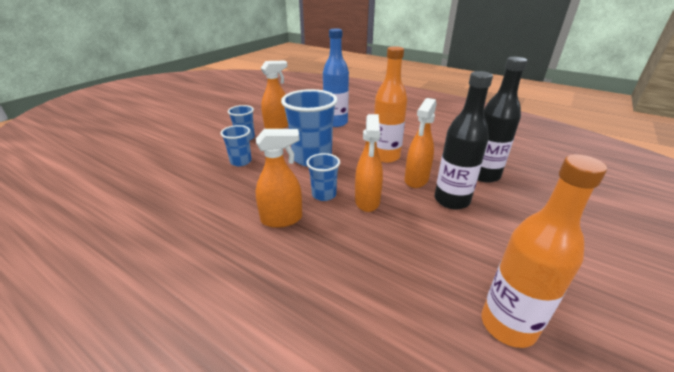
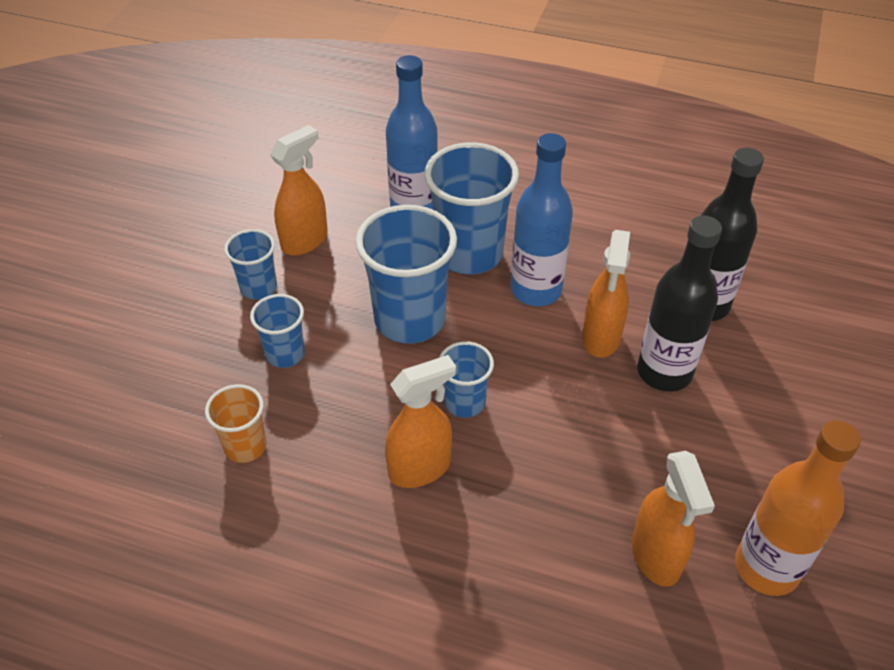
camera: 15 degrees left, 15 degrees up
orange spray bottle [355,114,383,212] -> orange spray bottle moved to [632,451,715,587]
orange bottle [374,46,407,163] -> blue bottle [511,133,573,306]
none -> orange cup [205,384,266,463]
none -> blue cup [424,142,519,275]

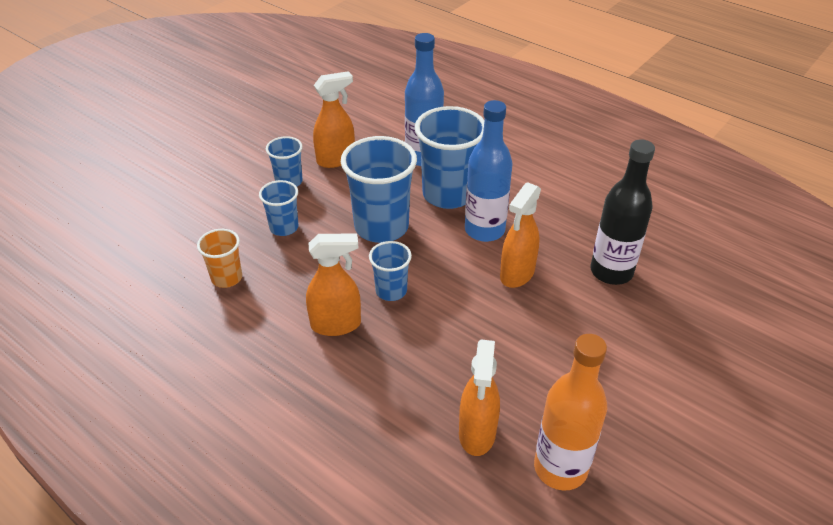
camera: 20 degrees right, 5 degrees down
black bottle [637,216,722,392] -> none

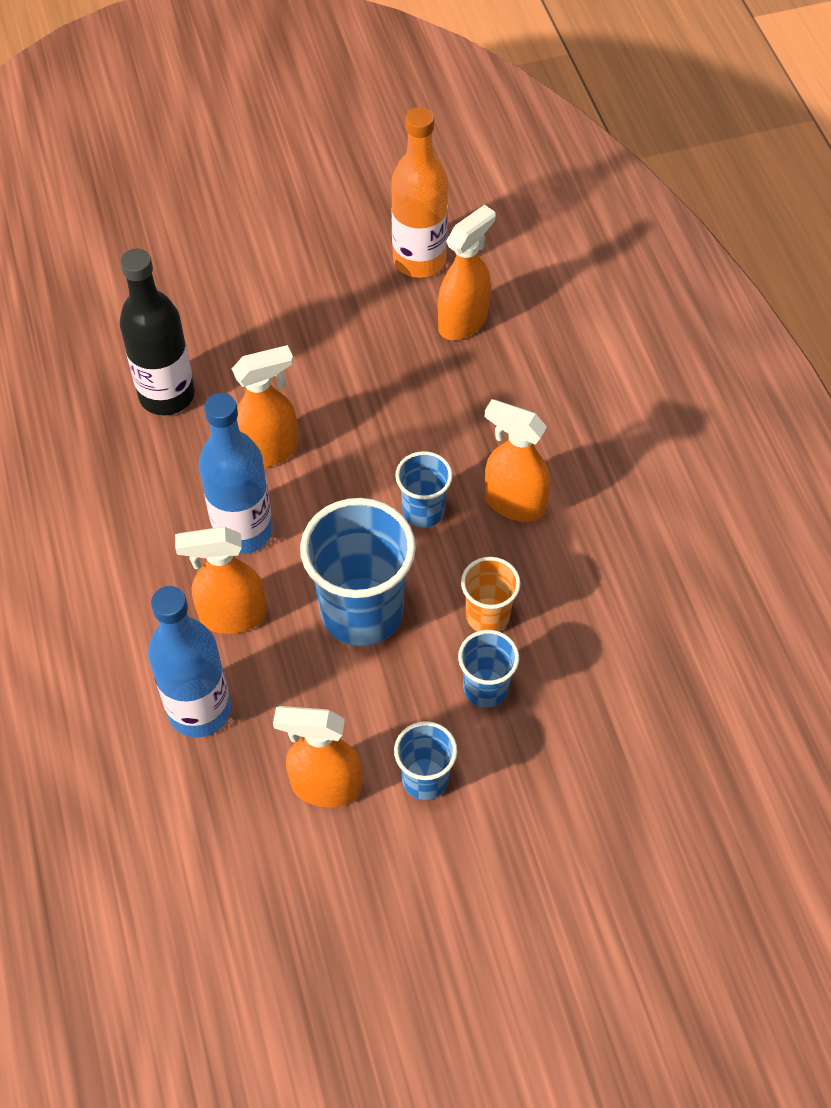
camera: 145 degrees left, 15 degrees up
orange cup [197,229,242,288] -> orange cup moved to [461,557,521,631]
blue cup [415,106,484,209] -> orange spray bottle [175,527,267,634]

